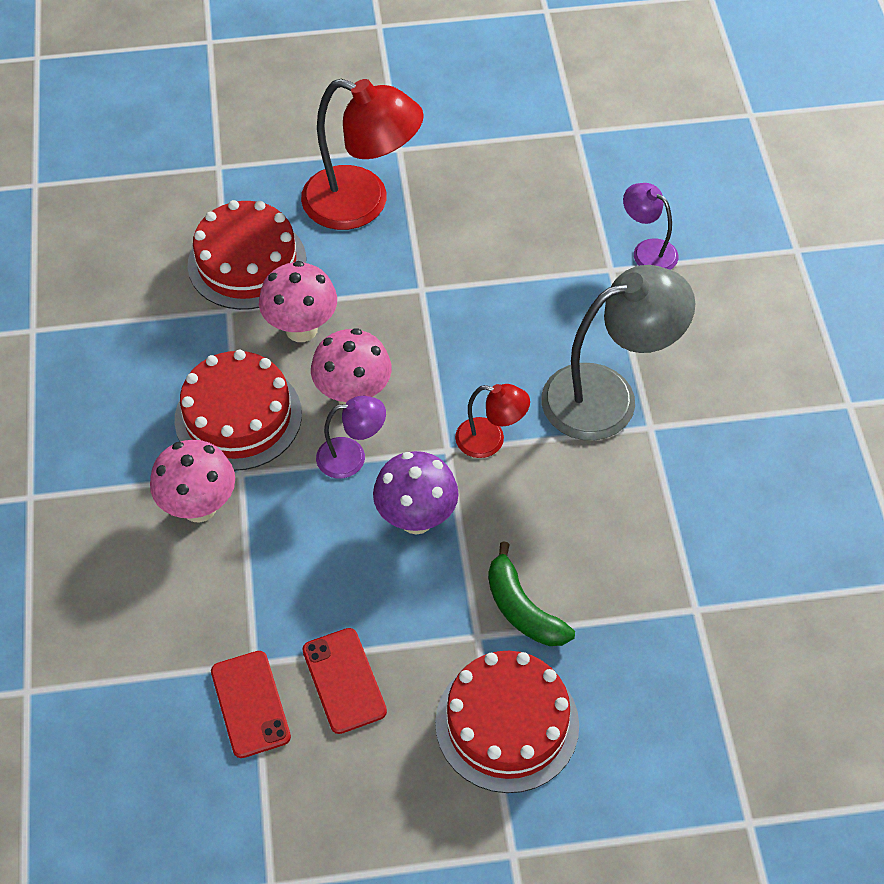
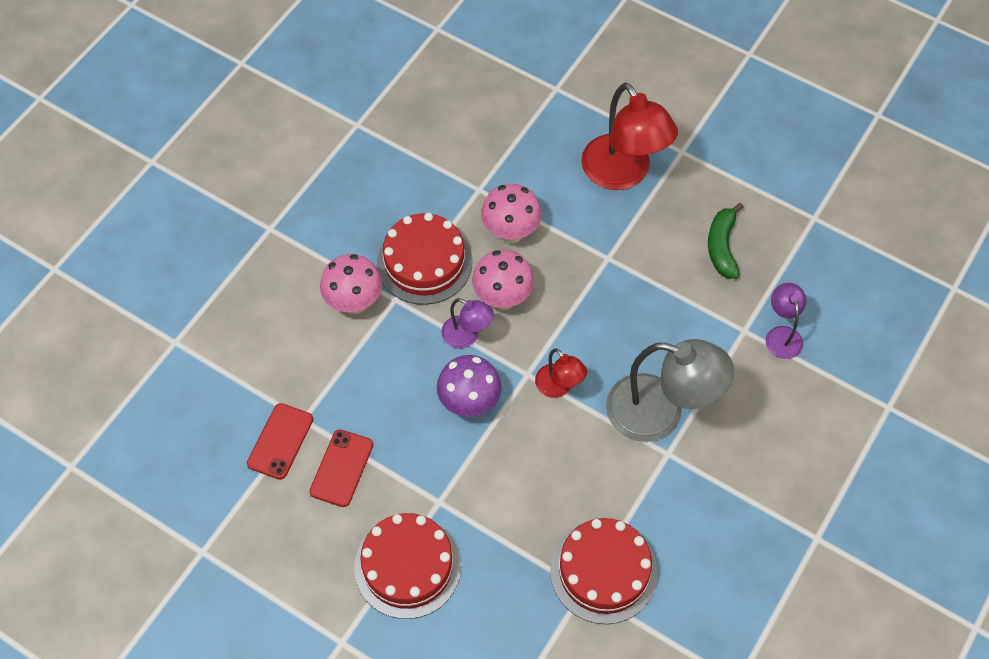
camera: 40 degrees right, 5 degrees up
red cake [188,200,306,310] -> red cake moved to [550,518,658,624]
green banana [488,542,575,646] -> green banana moved to [708,203,743,279]

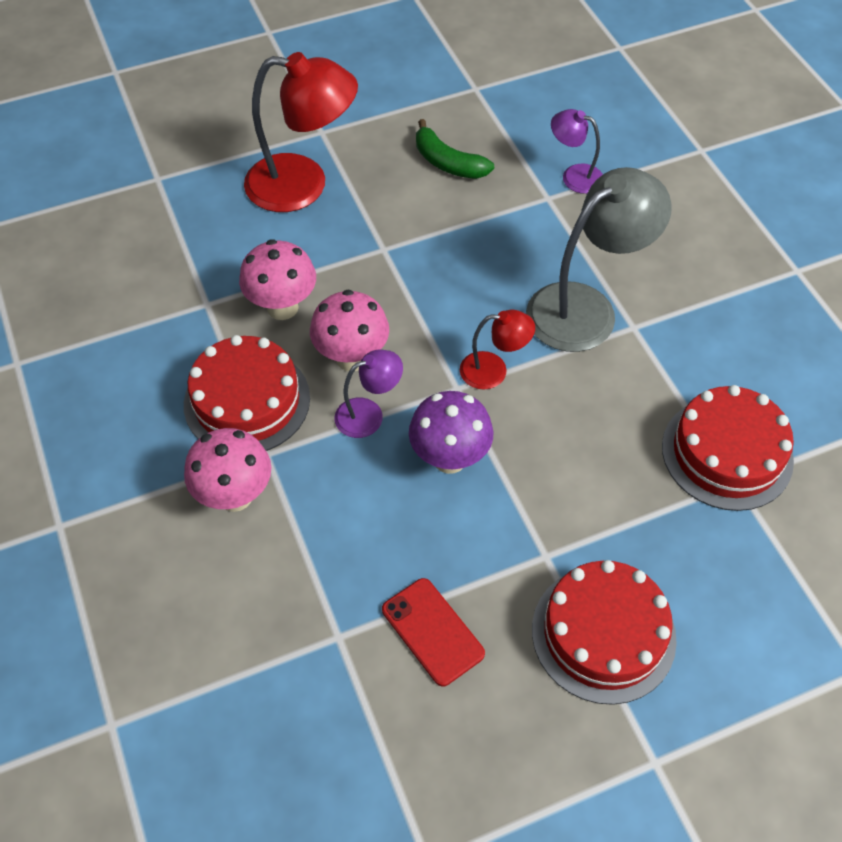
camera: 55 degrees left, 5 degrees down
red phone [247,403,313,480] -> none

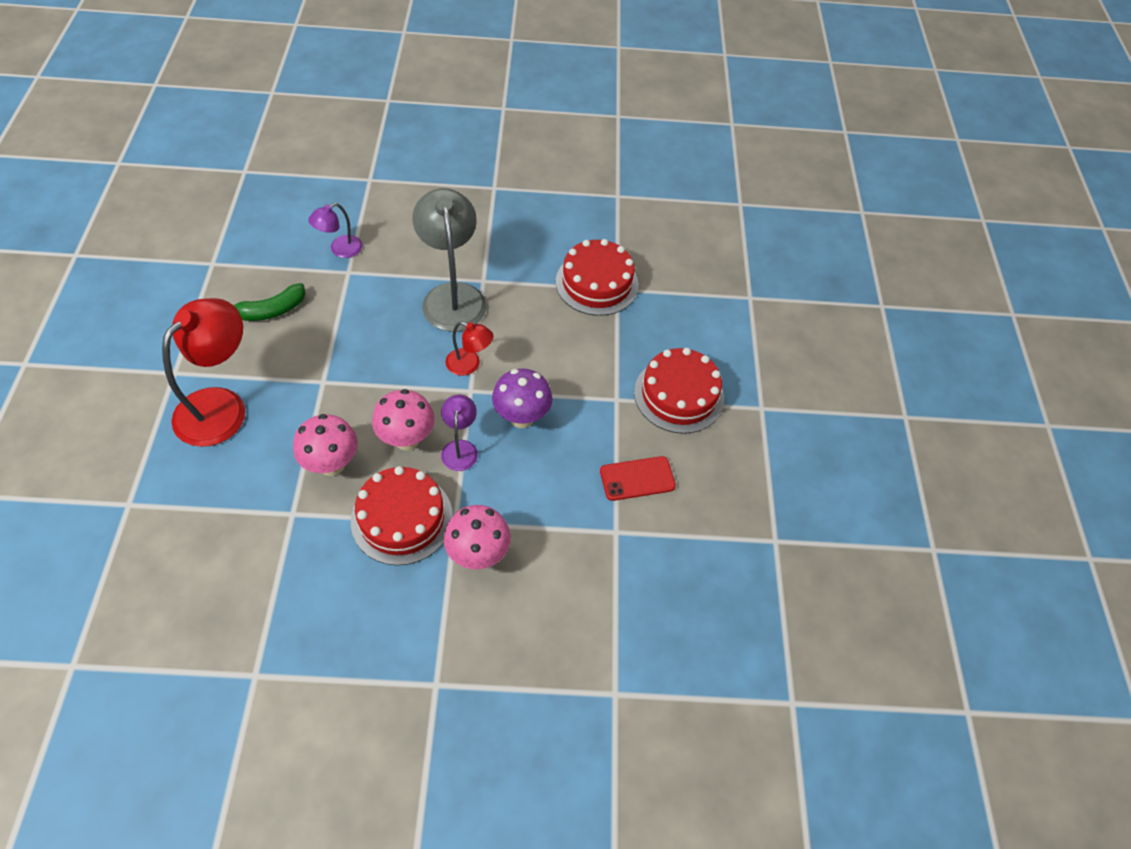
camera: 70 degrees left, 0 degrees up
red lamp [460,310,535,390] -> red lamp turned 90 degrees clockwise [445,322,494,376]

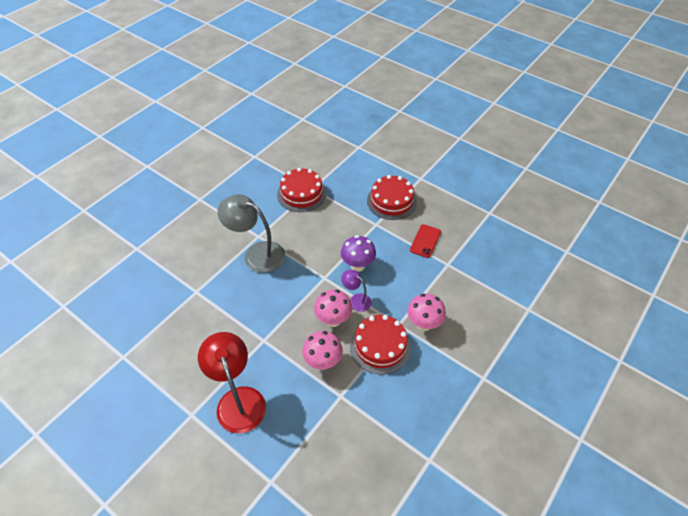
camera: 50 degrees left, 5 degrees down
green banana [233,283,306,321] -> none
purple lamp [308,203,363,258] -> none
red lamp [445,322,494,376] -> none

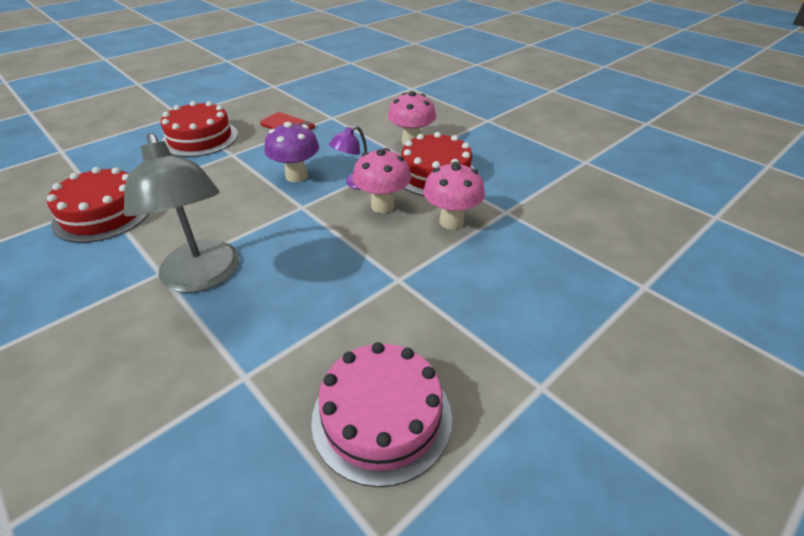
camera: 80 degrees left, 10 degrees down
red lamp [198,332,266,433] -> none
grey lamp [217,194,285,273] -> grey lamp turned 60 degrees counterclockwise [124,133,240,293]
none -> pink cake [311,342,452,487]

